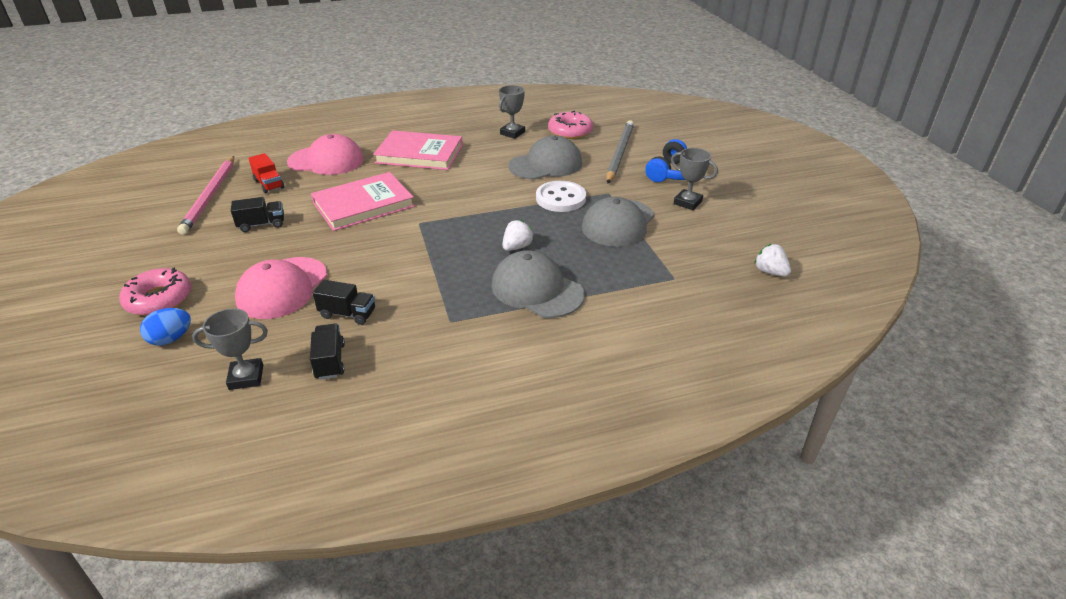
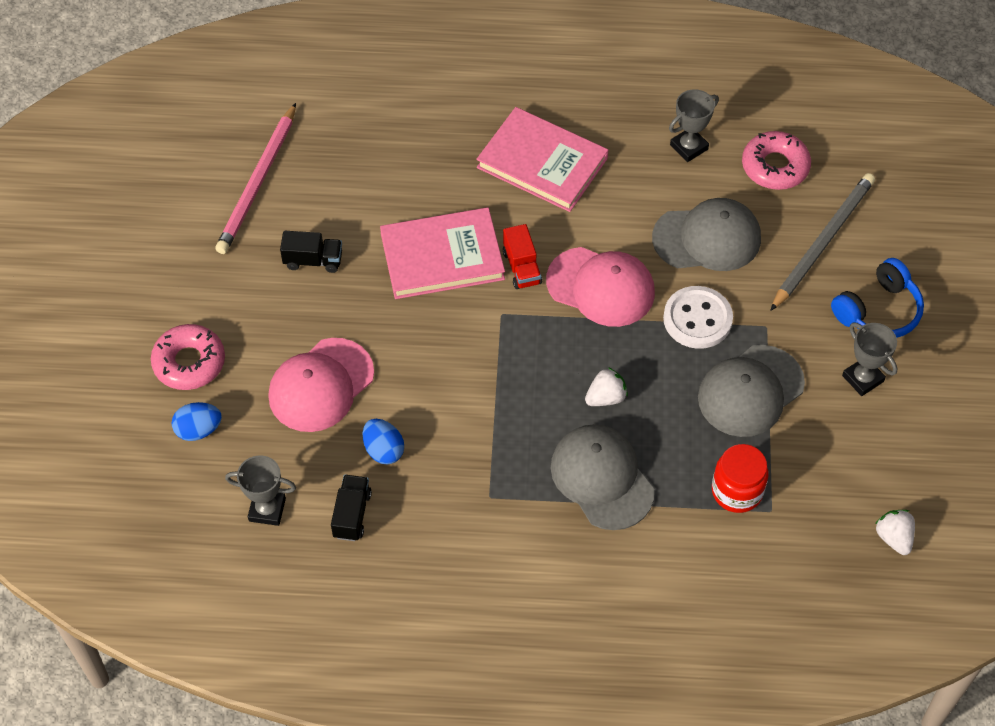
camera: 20 degrees right, 20 degrees up
red truck [248,153,284,194] -> red truck moved to [503,224,542,289]
pink cap [287,134,364,175] -> pink cap moved to [546,247,655,327]
black truck [313,280,375,325] -> blue egg [363,419,404,464]
none -> red jar [712,444,768,513]

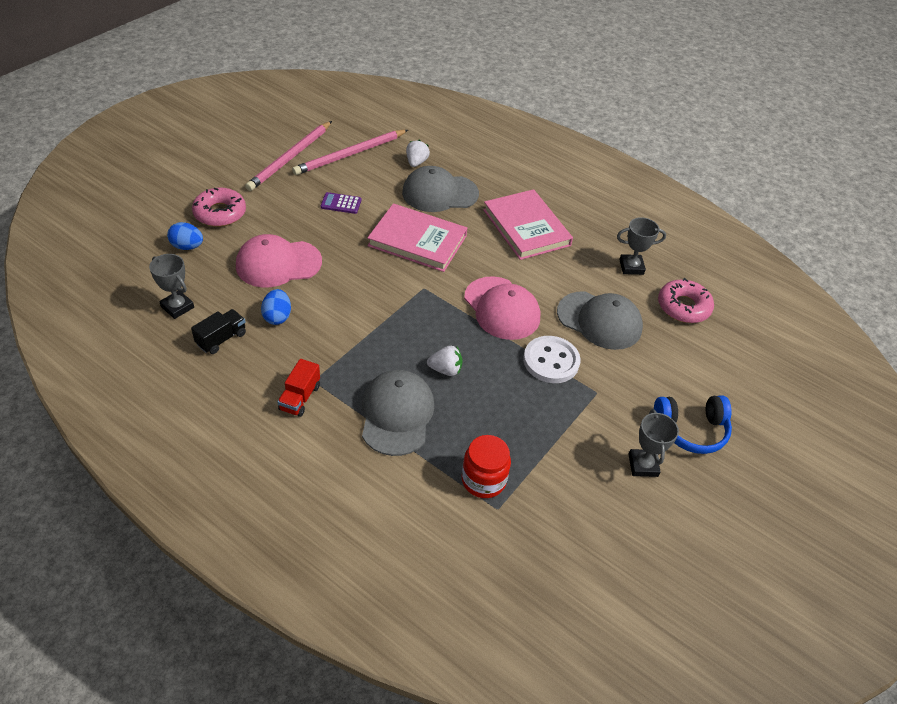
camera: 30 degrees right, 10 degrees down
black truck [280,231,342,273] -> purple calculator [321,192,361,214]
red truck [503,224,542,289] -> red truck moved to [277,359,320,417]
grey cap [698,345,805,437] -> grey cap moved to [402,166,479,212]
grey pencil [770,173,875,311] -> none
white strawberry [875,510,915,555] -> white strawberry moved to [406,140,430,167]
none -> pink pencil [245,121,332,191]

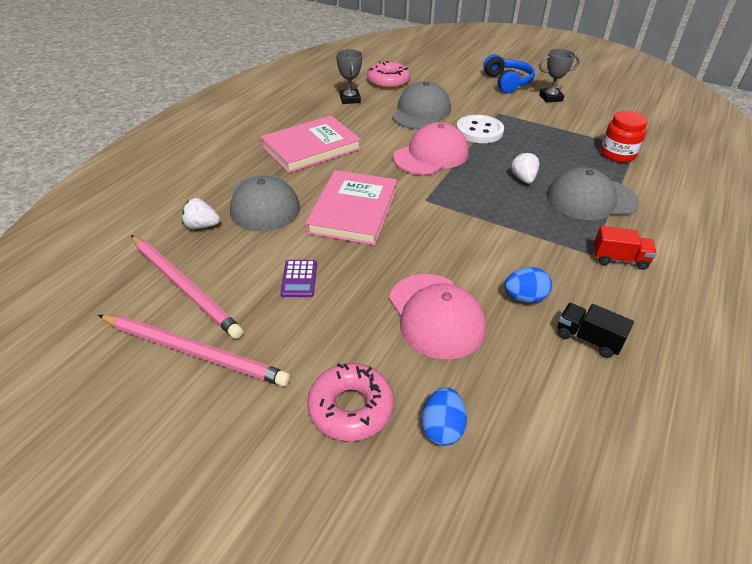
camera: 95 degrees left, 5 degrees down
grey trophy [149,254,194,319] -> none

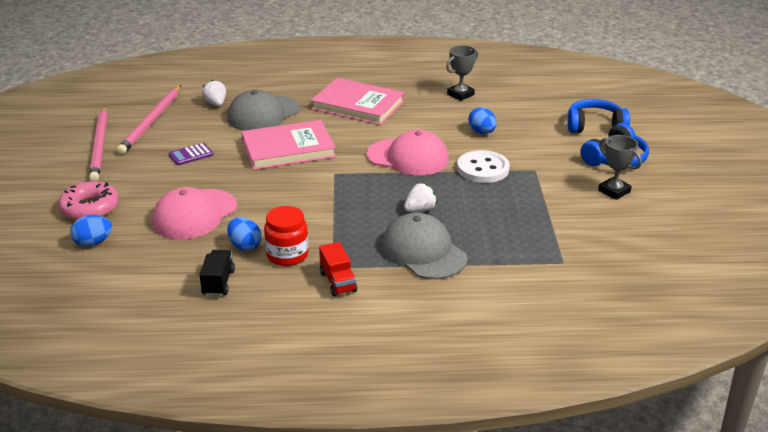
camera: 60 degrees right, 10 degrees down
pink donut [367,61,410,88] -> none
grey cap [392,81,451,129] -> blue egg [468,107,497,134]
red jar [601,111,648,163] -> red jar moved to [264,206,309,266]
none -> blue headphones [568,99,630,133]

